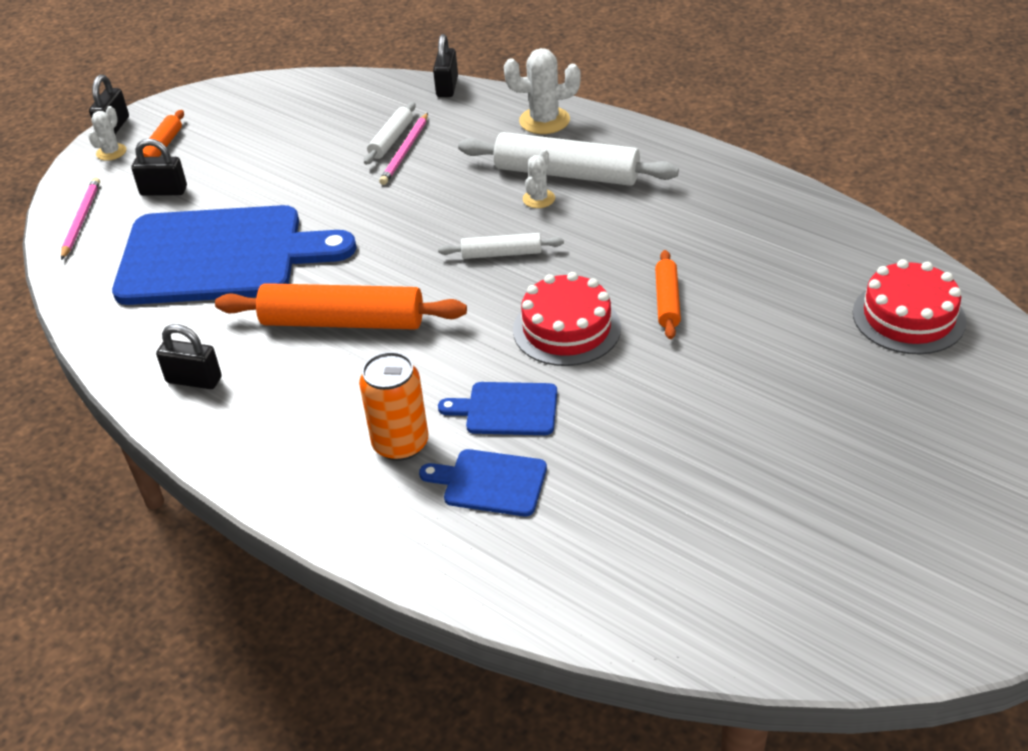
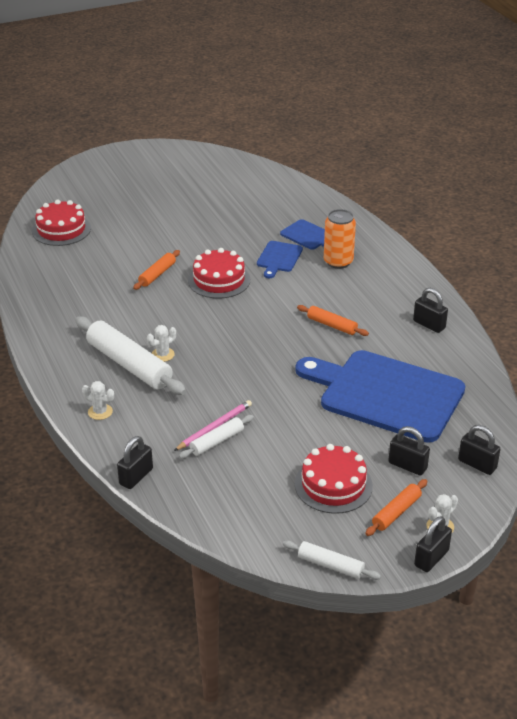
camera: 155 degrees left, 5 degrees down
pink pencil [61,177,100,260] -> black padlock [458,425,500,475]
orange rolling pin [215,283,467,330] -> orange rolling pin [297,305,369,336], size x0.52
white rolling pin [438,233,564,259] -> white rolling pin moved to [283,540,381,580]
blue cutting board [438,382,557,435] -> blue cutting board turned 75 degrees clockwise [257,241,303,278]
white cactus [504,48,581,134] -> white cactus [82,381,114,420], size x0.59
none -> red cake [295,444,373,514]

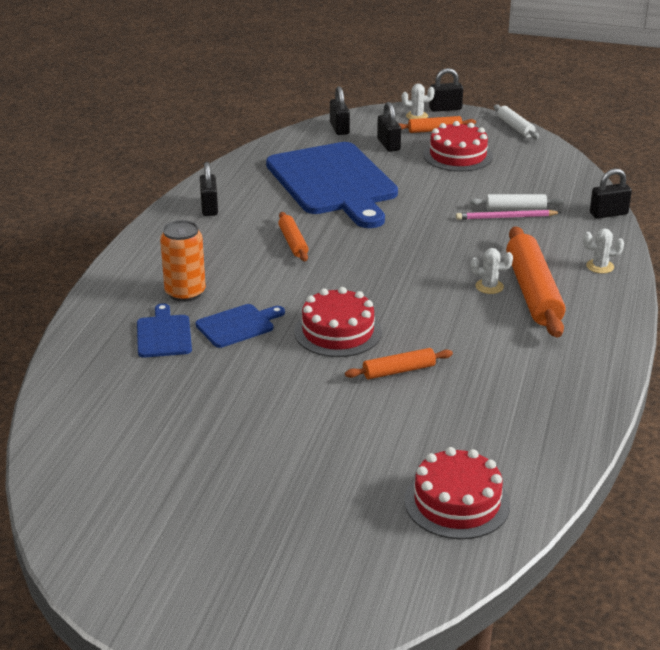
camera: 140 degrees left, 5 degrees down
white rolling pin [75,316,186,395] -> orange rolling pin [506,226,566,337]
white cactus [82,381,114,420] -> white cactus turned 60 degrees counterclockwise [583,228,624,274]

